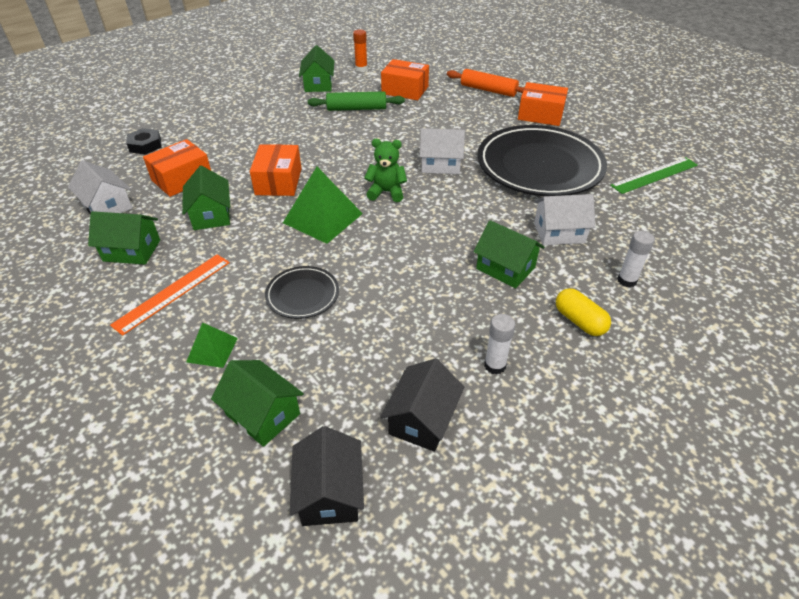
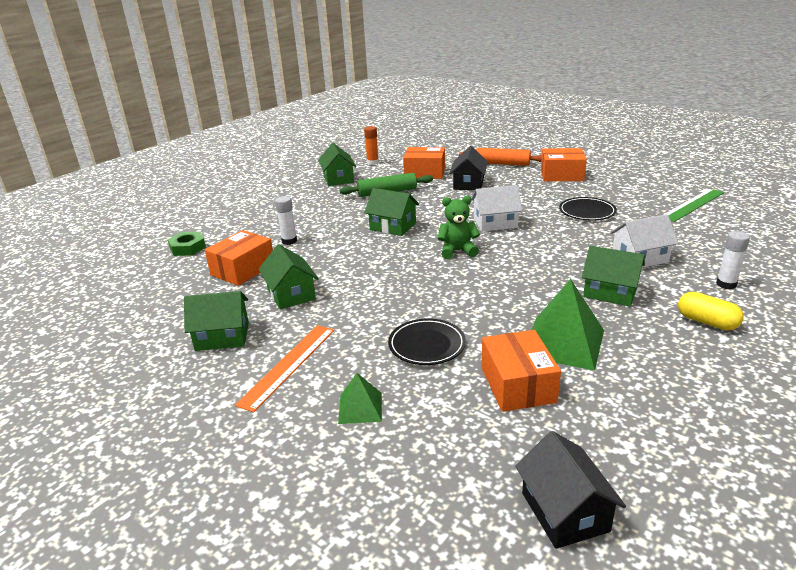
camera: 10 degrees left, 15 degrees down
white house [68,160,132,214] -> none
black nut [126,128,162,155] -> green nut [168,232,206,256]
green house [211,360,304,447] -> green house moved to [364,188,419,236]
orange box [250,144,302,196] -> orange box moved to [481,330,561,412]
green pyramid [283,167,363,244] -> green pyramid moved to [532,279,604,371]
black house [380,358,464,452] -> black house moved to [449,146,488,190]
black plate [477,125,607,196] -> black plate [559,197,617,220], size x0.46
white glue stick [484,314,515,375] -> white glue stick moved to [275,196,297,245]

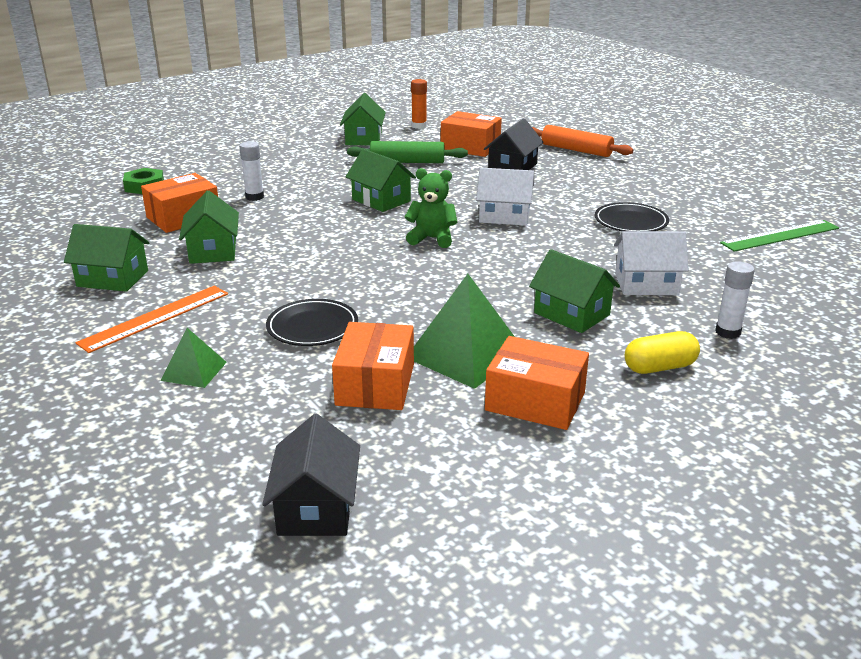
camera: 15 degrees right, 0 degrees up
orange box [541,148,587,181] -> orange box moved to [485,336,589,430]
yellow capsule [678,292,744,330] -> yellow capsule turned 75 degrees counterclockwise [625,331,700,374]

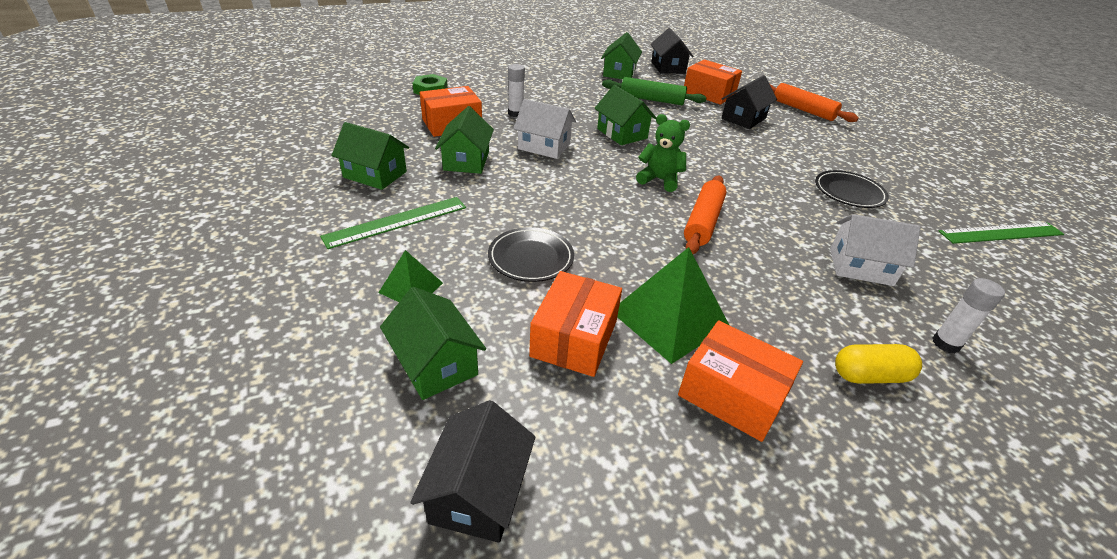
camera: 10 degrees right, 10 degrees up
orange ruler [76,286,228,353] -> green ruler [320,197,466,249]
orange glue stick [411,79,427,129] -> black house [650,28,694,74]
white house [476,168,534,226] -> white house moved to [514,99,576,159]
green house [529,249,620,333] -> green house moved to [380,287,486,400]
none -> orange rolling pin [684,176,727,254]

